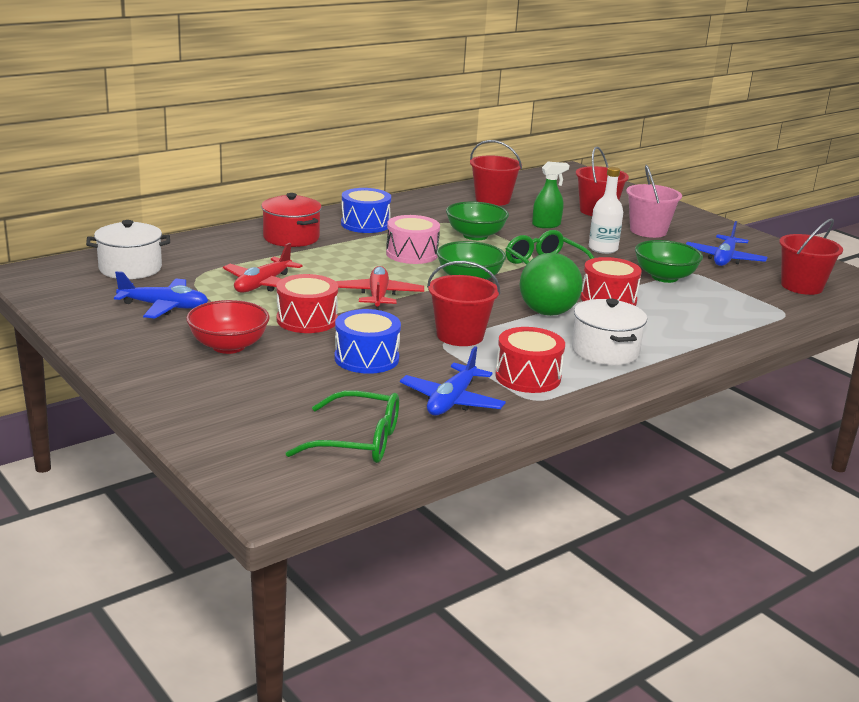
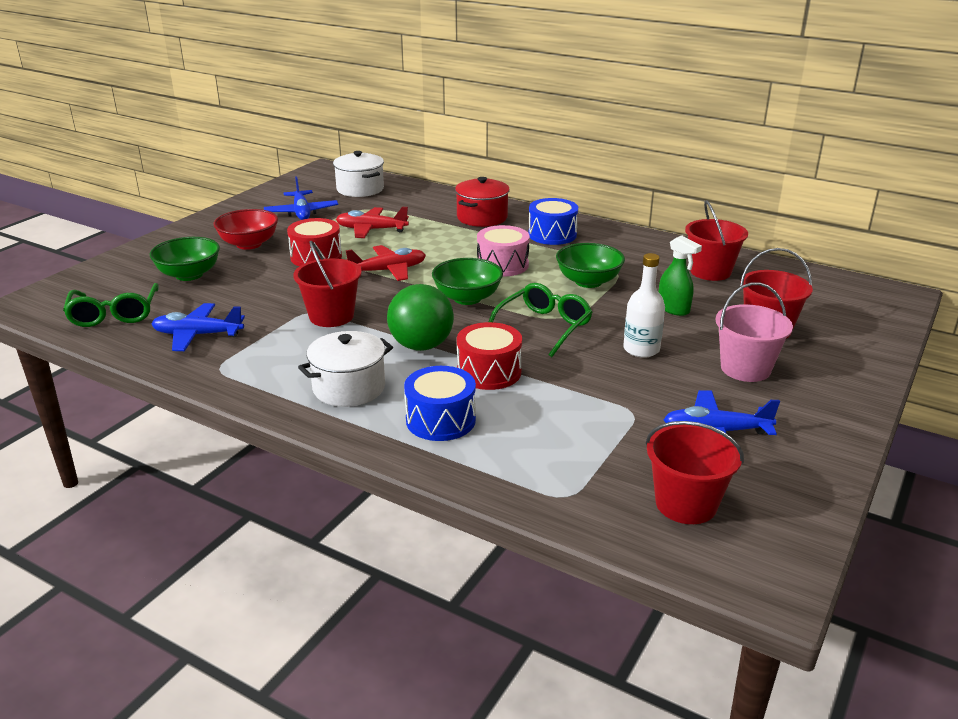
camera: 70 degrees right, 5 degrees up
blue drum [334,309,401,374] -> blue drum moved to [404,366,476,441]
red drum [495,327,565,393] -> none
green bowl [635,240,703,283] -> green bowl moved to [150,237,220,281]

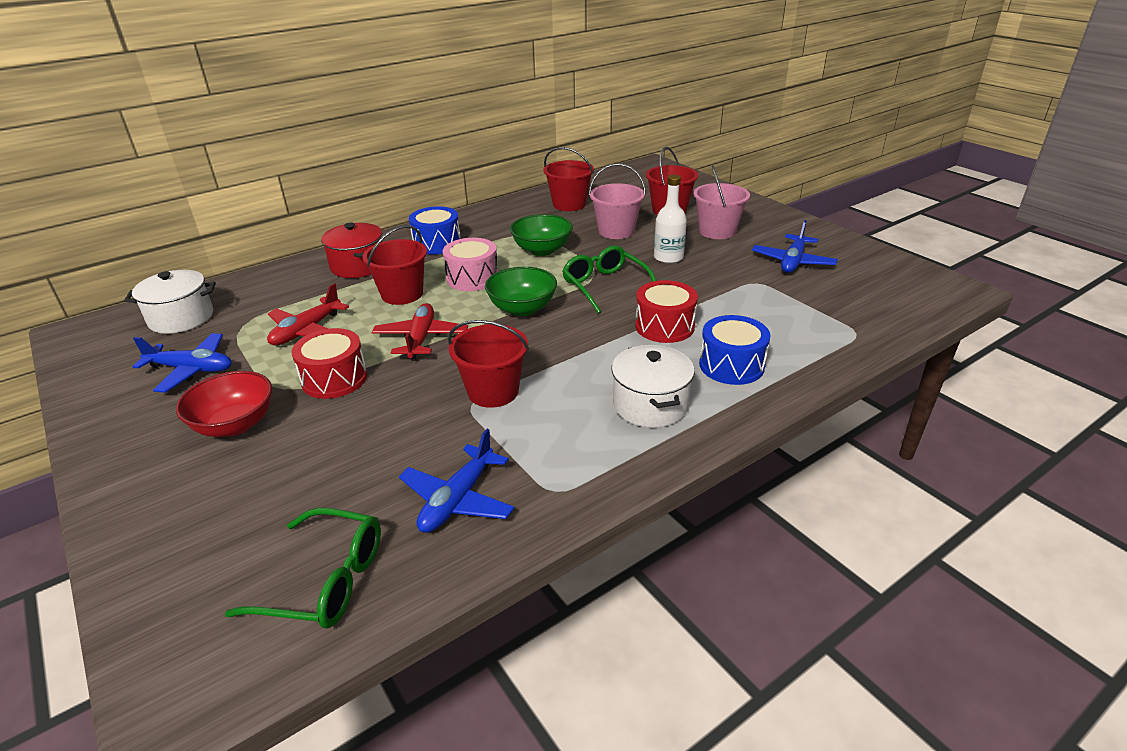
camera: 65 degrees left, 5 degrees up
green bowl [150,237,220,281] -> none
green ball [387,284,454,351] -> none
red bucket [646,421,744,524] -> red bucket moved to [362,225,427,305]
green spray bottle [659,235,702,316] -> pink bucket [589,163,646,239]

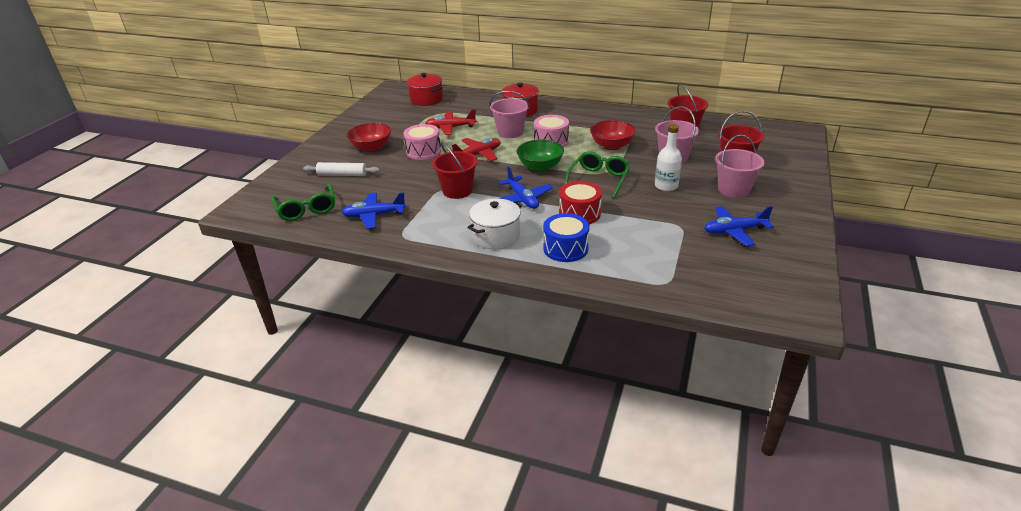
camera: 55 degrees right, 0 degrees up
white pot [124,270,216,334] -> red pot [407,73,443,106]
blue plane [132,333,232,393] -> blue plane moved to [497,166,553,209]
red drum [291,328,368,399] -> pink drum [403,124,441,160]
red bucket [362,225,427,305] -> pink bucket [490,90,530,138]
blue drum [409,206,461,255] -> none
green bowl [510,214,573,256] -> red bowl [590,120,636,150]
none -> white rolling pin [303,162,380,176]

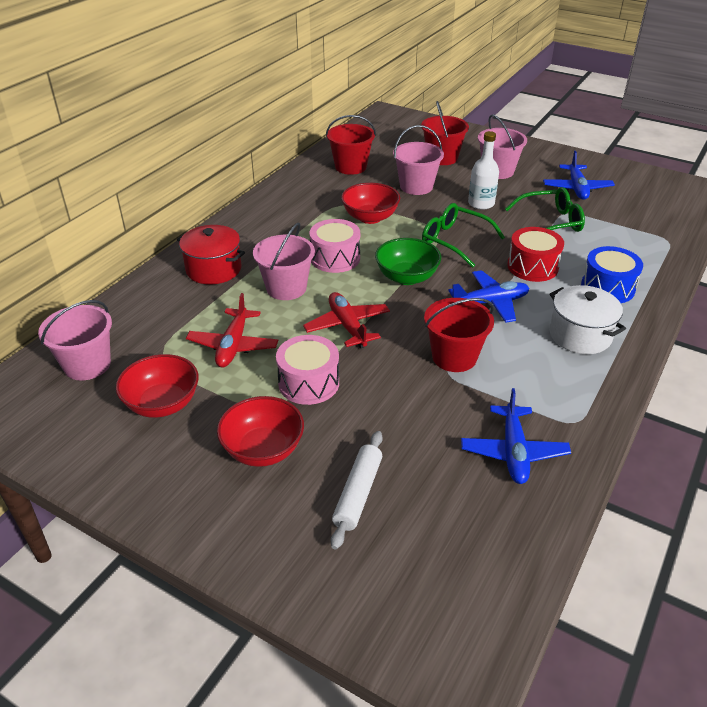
camera: 80 degrees left, 5 degrees up
green glasses [271,184,335,221] -> green glasses moved to [505,187,585,232]
red pot [407,73,443,106] -> pink bucket [38,300,112,381]
none -> red bowl [116,354,199,418]

